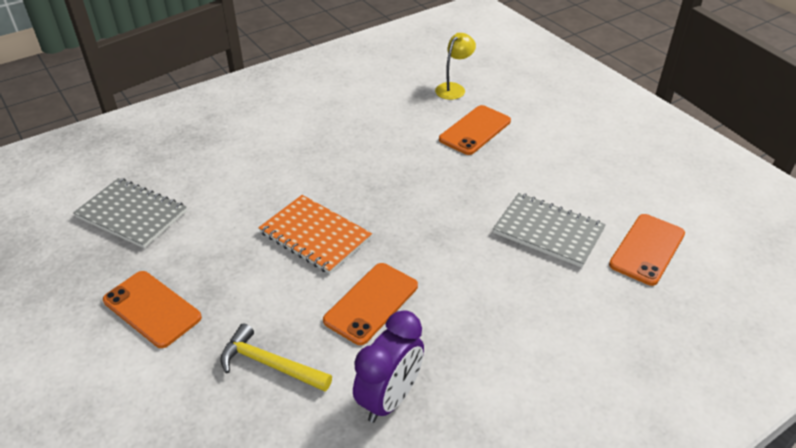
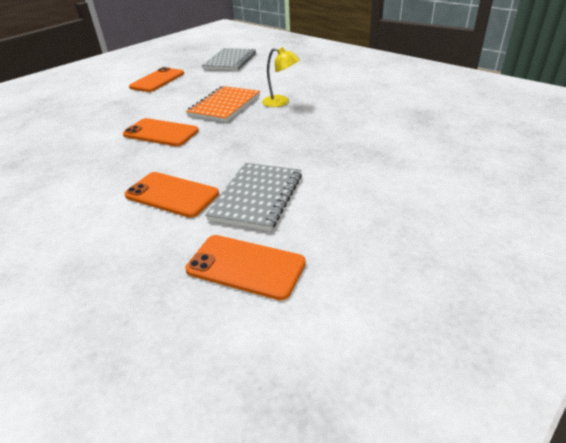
camera: 80 degrees right, 5 degrees down
yellow hammer [220,323,332,392] -> none
purple clock [353,310,424,423] -> none
yellow lamp [435,33,476,100] -> yellow lamp moved to [262,47,300,107]
orange phone [439,105,511,155] -> orange phone moved to [124,172,219,218]

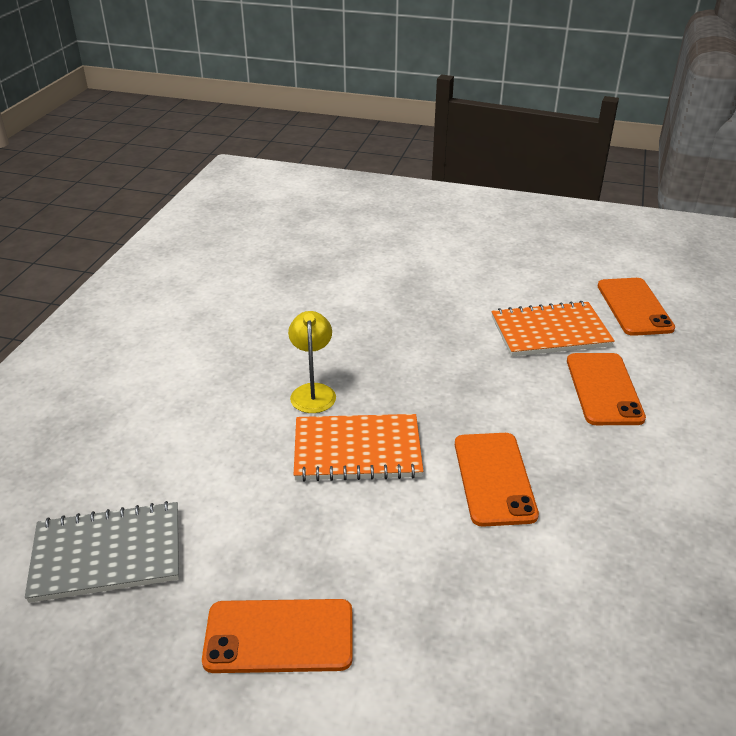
camera: 120 degrees left, 0 degrees up
grey notebook [205,163,302,231] -> orange notebook [491,301,615,356]

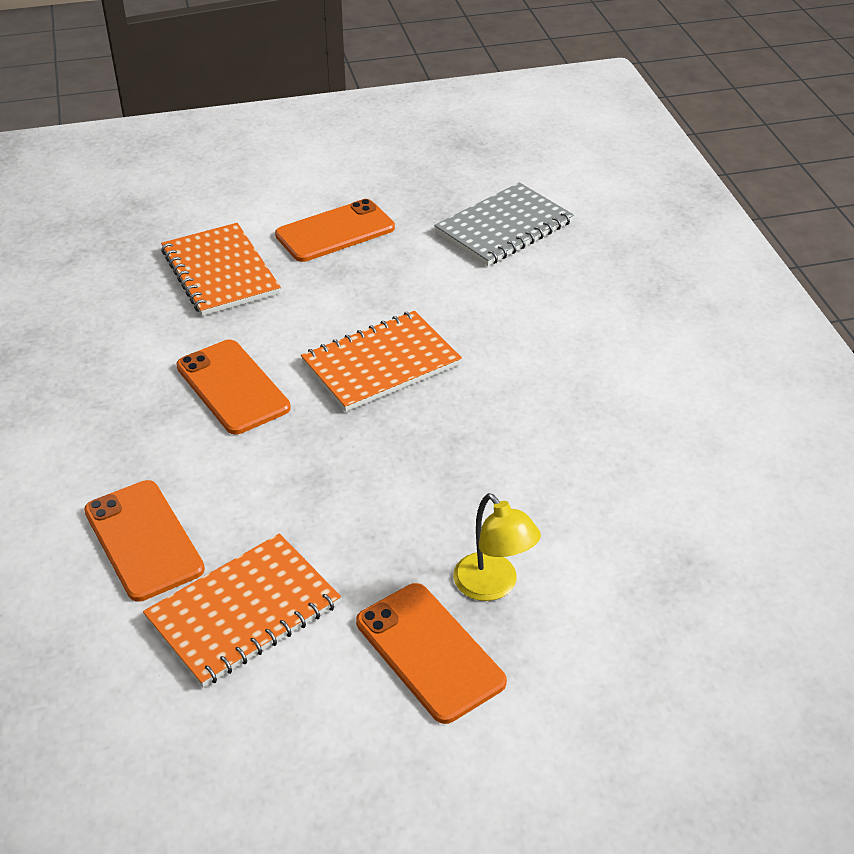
camera: 150 degrees right, 5 degrees up
yellow lamp [288,311,336,413] -> yellow lamp moved to [453,493,541,601]
orange phone [598,278,675,336] -> orange phone moved to [356,583,507,724]
none -> orange notebook [161,223,281,316]

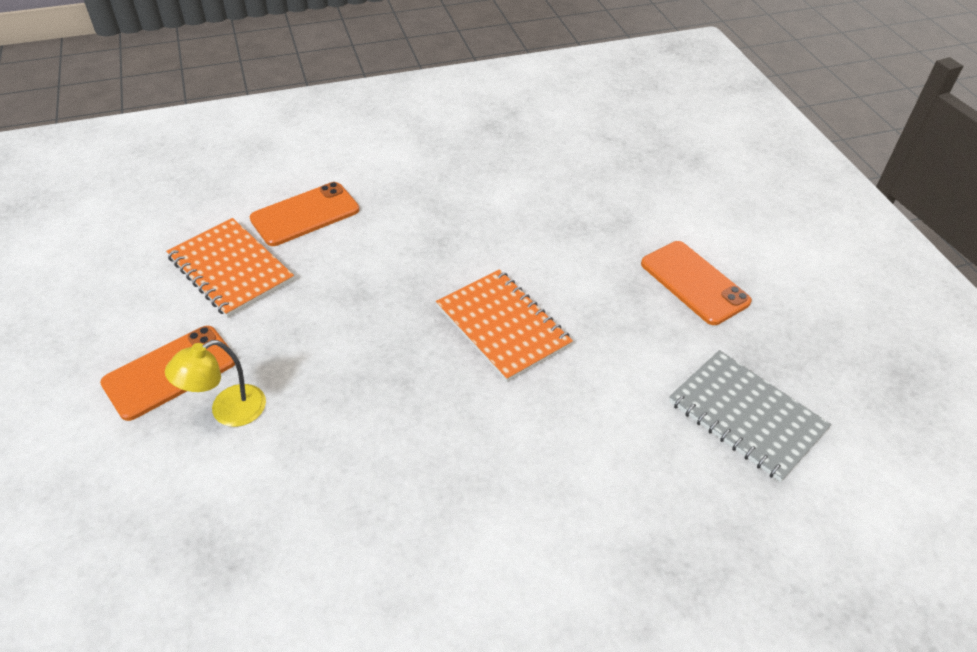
camera: 85 degrees right, 5 degrees up
orange notebook [161,223,281,316] -> none
orange phone [176,340,291,435] -> none

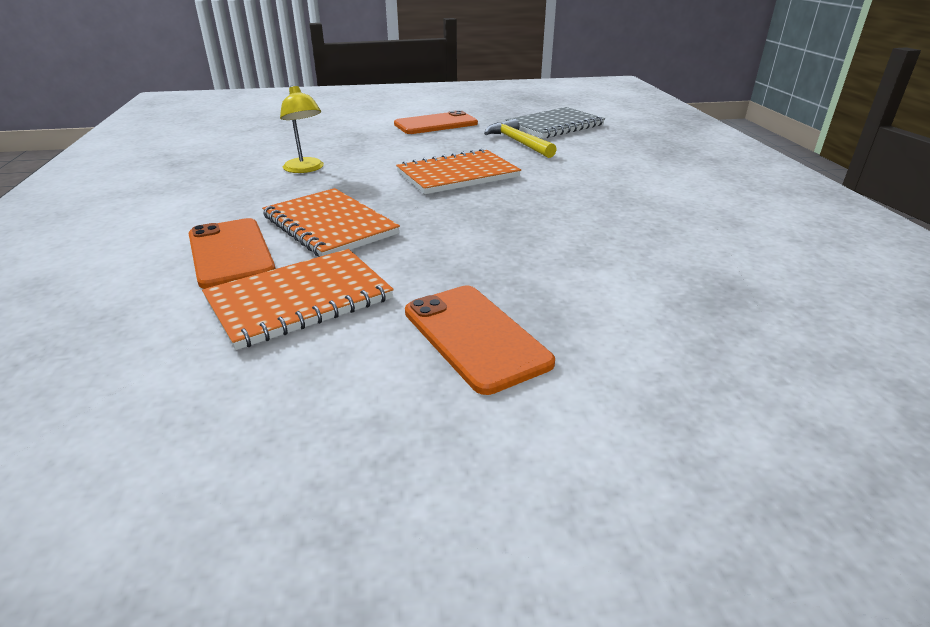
camera: 80 degrees left, 15 degrees down
yellow lamp [165,340,266,427] -> yellow lamp moved to [280,85,324,173]
none -> orange notebook [262,188,400,257]
none -> yellow hammer [484,119,557,158]

